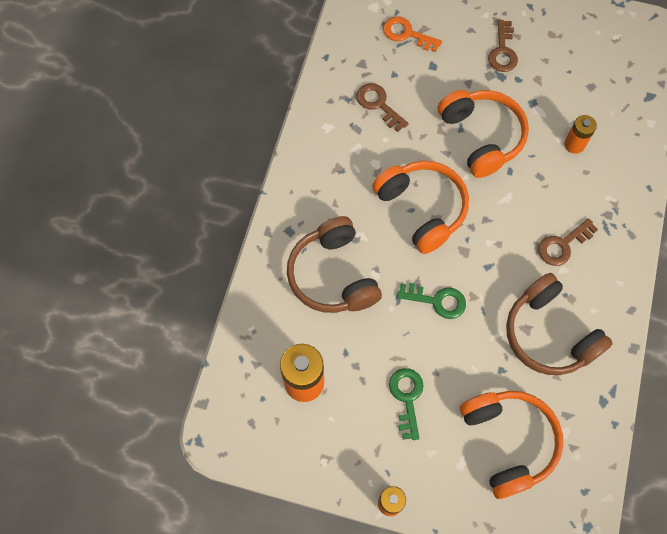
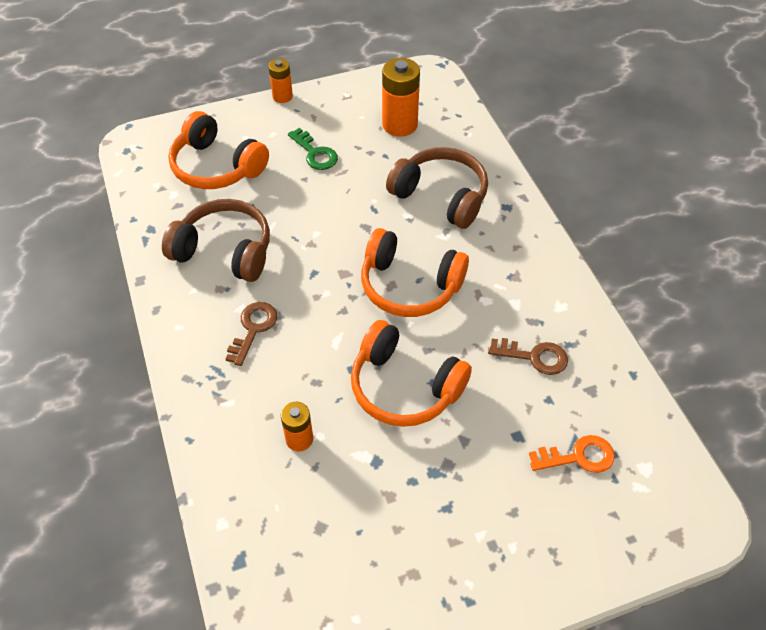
camera: 145 degrees right, 15 degrees down
green key [397,283,466,319] -> none
brown key [488,20,518,72] -> none

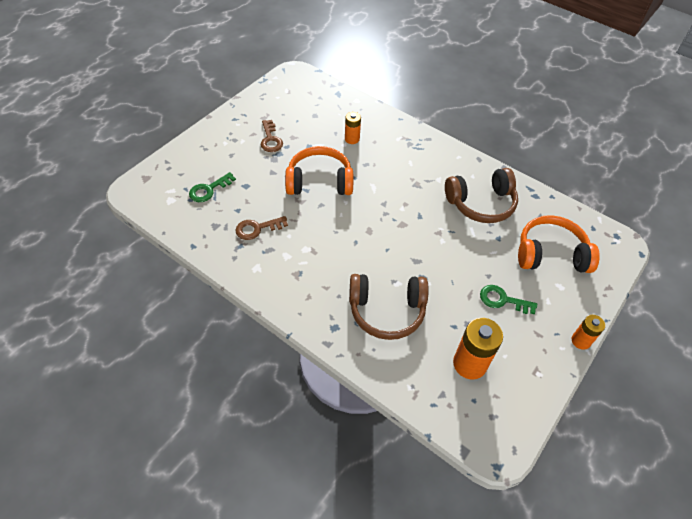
camera: 145 degrees right, 0 degrees up
brown key [226,302,277,366] -> brown key moved to [261,120,283,152]
orange headphones [361,228,469,317] -> none
orange key [529,435,615,473] -> green key [189,172,236,202]

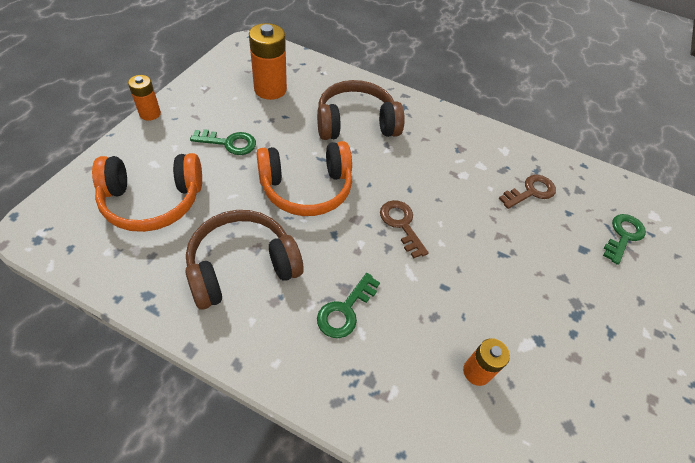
camera: 165 degrees right, 0 degrees up
brown key [261,120,283,152] -> brown key moved to [380,200,429,258]
orange headphones [285,146,353,195] -> orange headphones moved to [256,141,352,216]
none -> green key [317,273,380,338]

